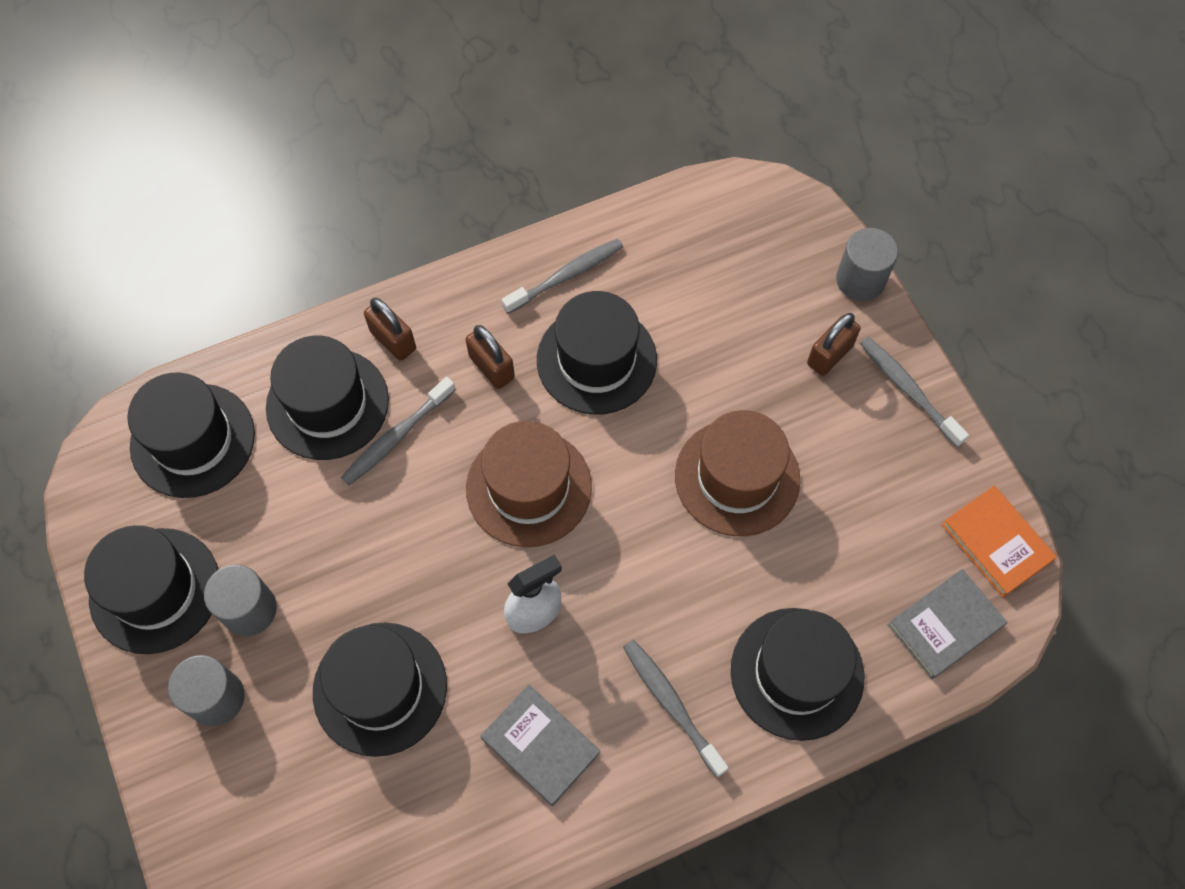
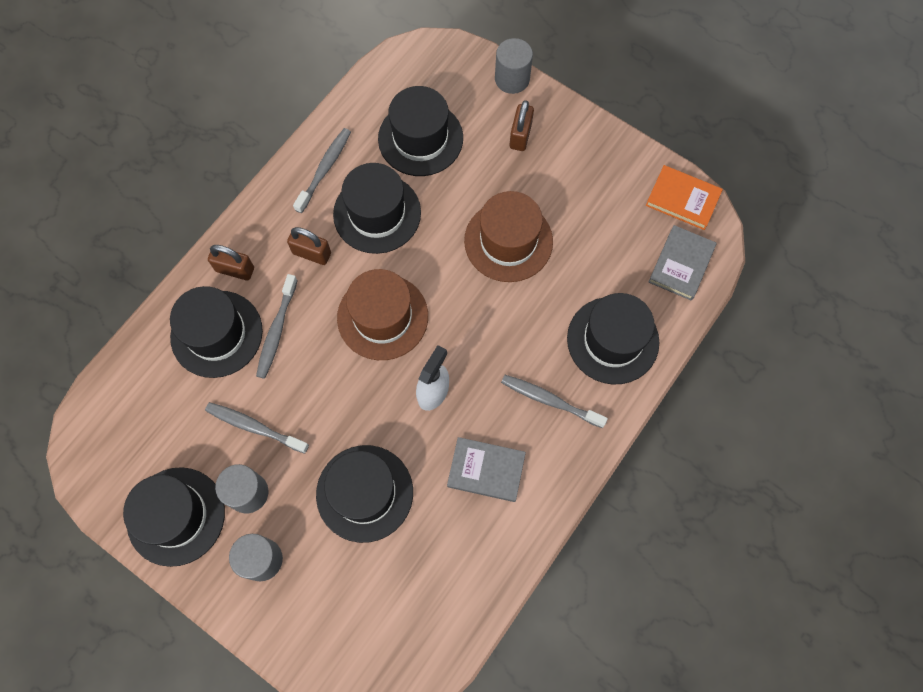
camera: 30 degrees left, 5 degrees up
black hat [127,372,255,498] -> black hat moved to [378,86,463,176]
grey toothbrush [860,337,969,447] -> grey toothbrush moved to [205,402,309,454]

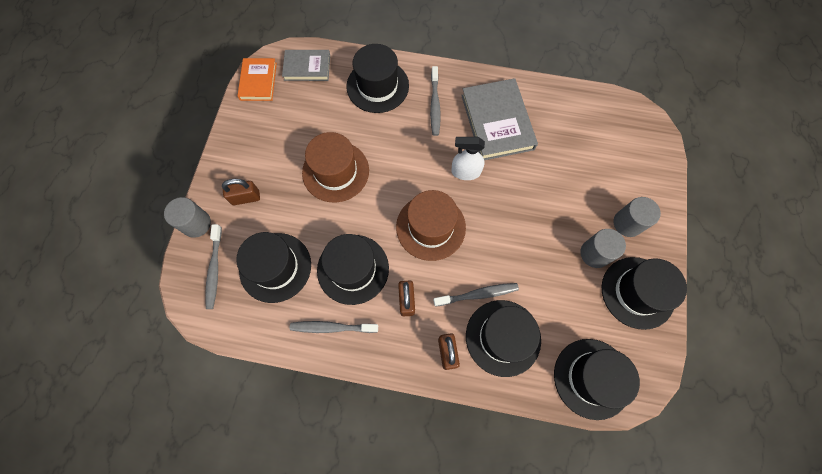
camera: 115 degrees left, 0 degrees up
grey toothbrush [205,402,309,454] -> grey toothbrush moved to [205,224,222,309]
black hat [316,445,413,543] -> black hat moved to [554,339,640,420]
grey book [447,437,526,502] -> grey book [461,78,538,160], size x1.65

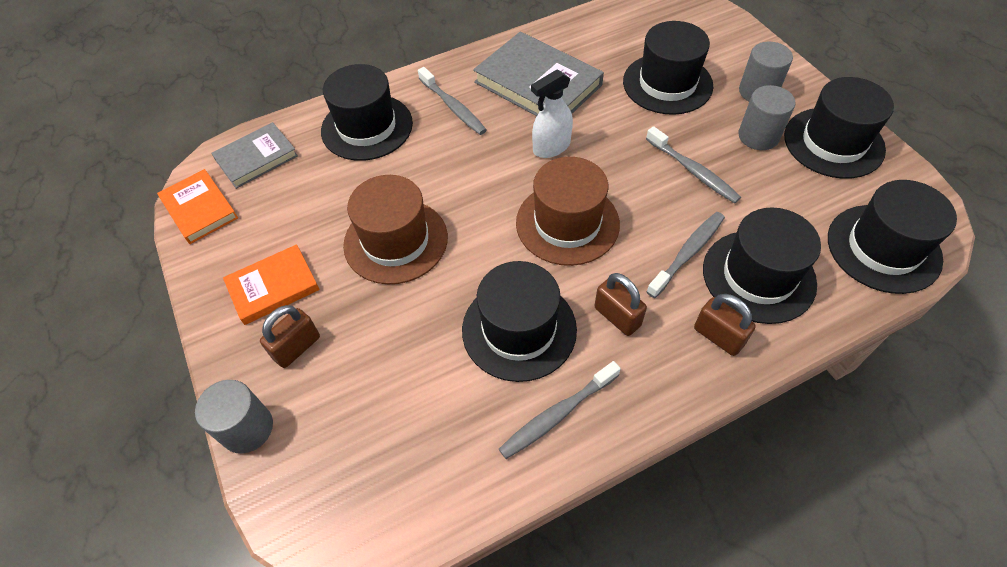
camera: 35 degrees left, 15 degrees down
grey toothbrush [205,224,222,309] -> grey toothbrush moved to [646,126,741,203]
black hat [236,232,311,303] -> black hat moved to [623,21,713,115]
none -> orange book [223,244,320,325]

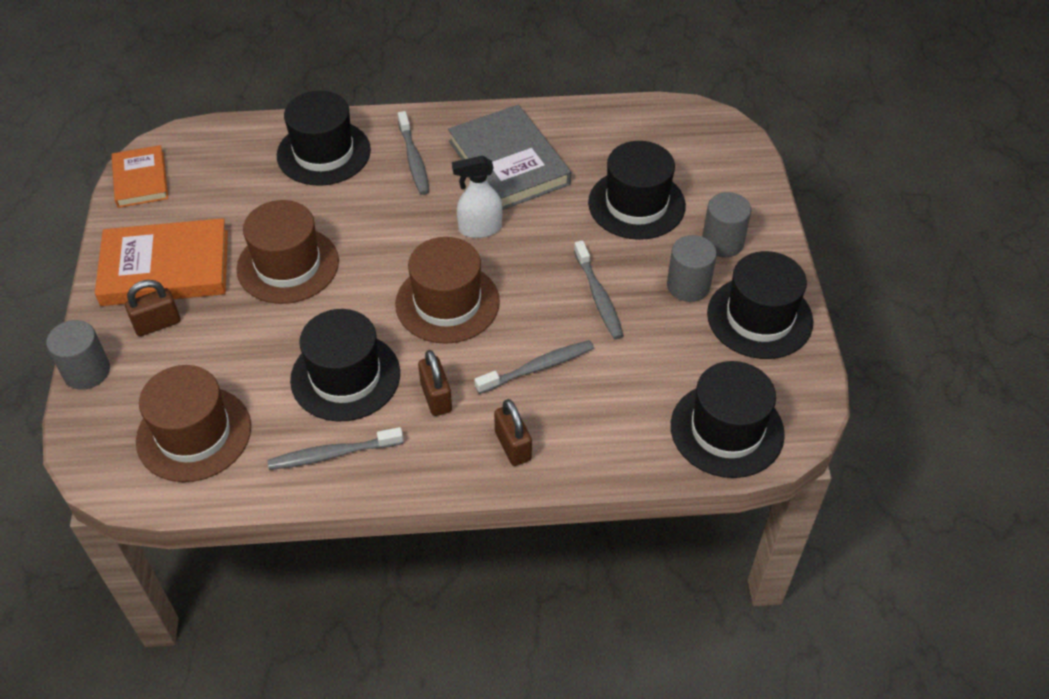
camera: 20 degrees right, 5 degrees down
grey book [211,122,298,189] -> none
orange book [223,244,320,325] -> orange book [95,218,228,306], size x1.65
black hat [703,207,821,324] -> none
none -> brown hat [136,365,251,482]

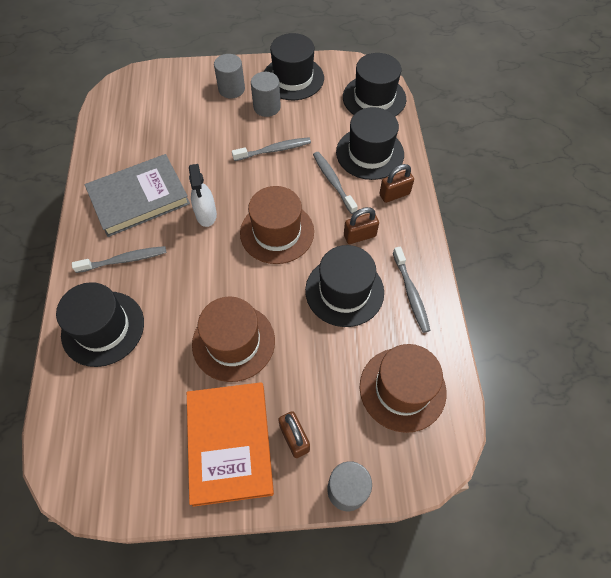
camera: 90 degrees left, 10 degrees up
orange book [112,145,168,208] -> none
black hat [588,141,686,240] -> black hat moved to [336,107,404,180]

